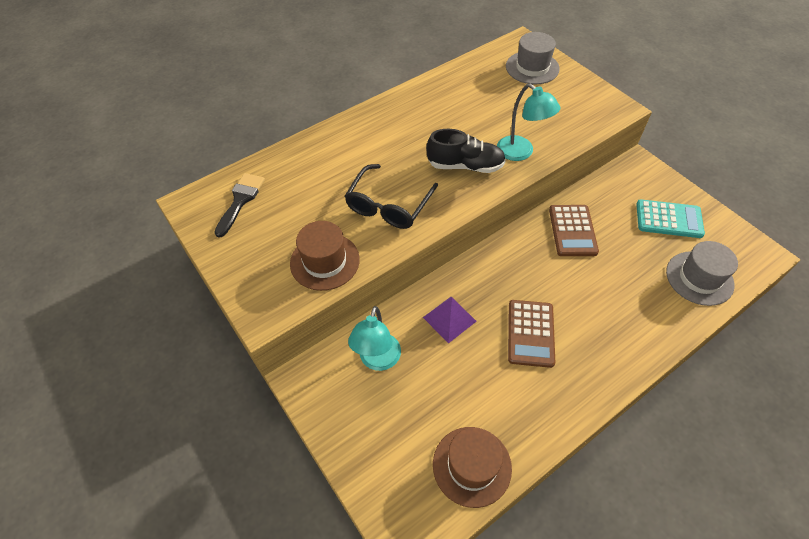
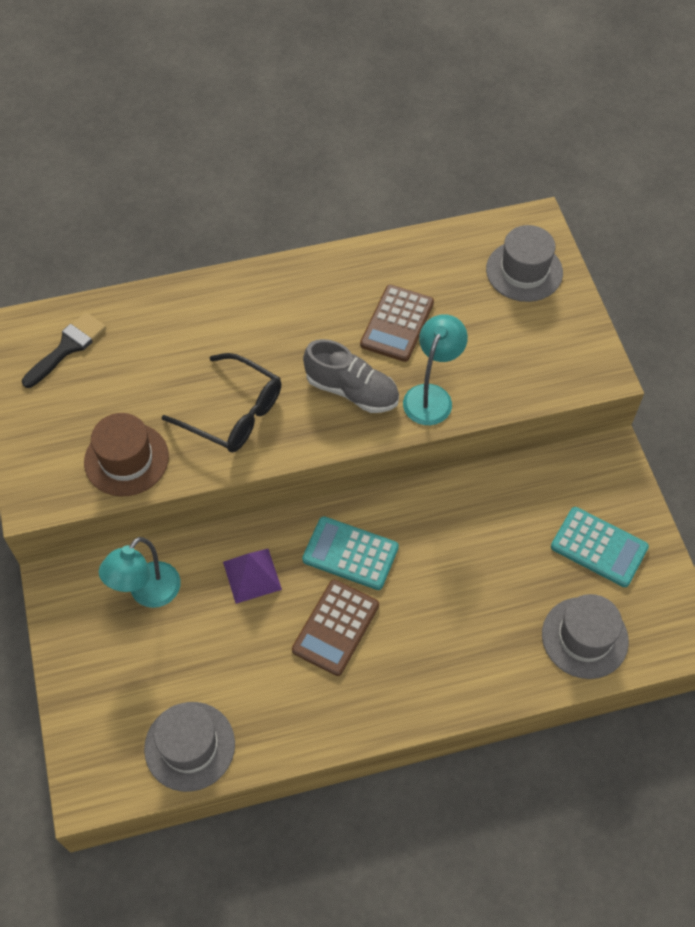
camera: 20 degrees right, 5 degrees up
black glasses [345,164,438,229] -> black glasses turned 105 degrees counterclockwise [162,353,281,452]
black shoe [426,129,506,173] -> grey shoe [303,339,399,413]
brown hat [433,427,512,508] -> grey hat [144,702,235,792]
turquoise lamp [497,83,560,161] -> turquoise lamp turned 135 degrees counterclockwise [403,314,468,425]
brown calculator [549,205,599,256] -> brown calculator moved to [360,285,434,362]
none -> turquoise calculator [302,516,399,590]

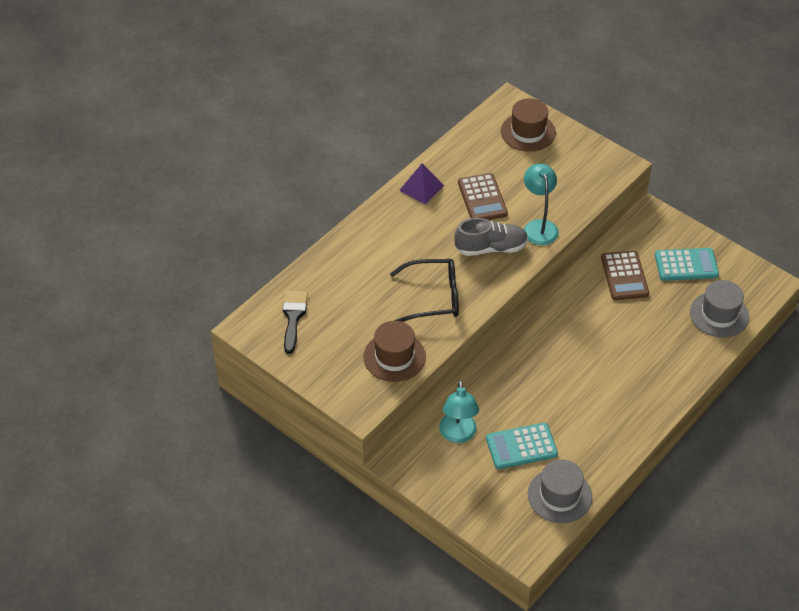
camera: 35 degrees left, 10 degrees down
purple pyramid [223,549,282,604] -> purple pyramid moved to [399,163,444,204]
brown calculator [292,579,379,676] -> brown calculator moved to [601,250,649,300]
turquoise calculator [302,516,399,590] -> turquoise calculator moved to [486,423,558,469]
grey hat [486,225,563,302] -> brown hat [501,98,556,152]

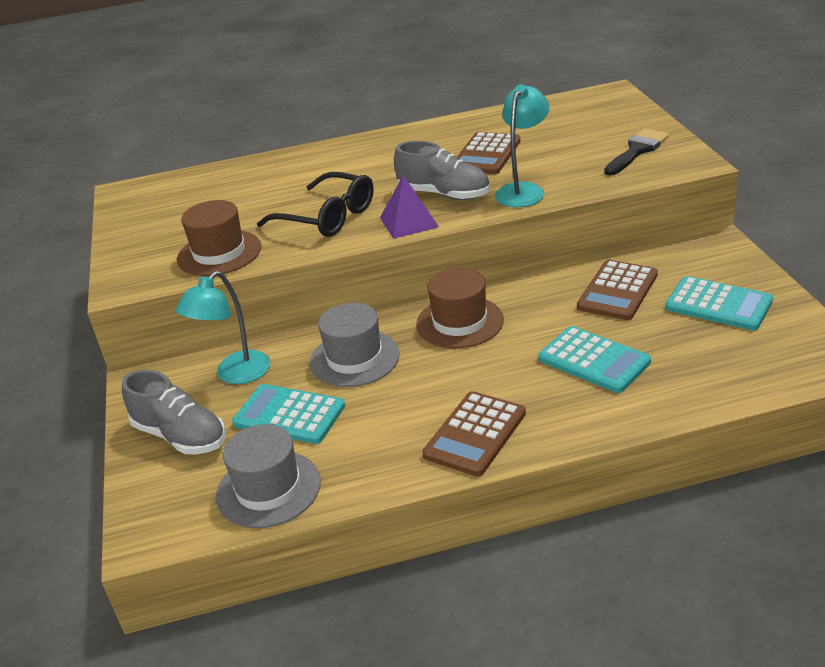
camera: 40 degrees right, 15 degrees down
black brush [283,291,308,354] -> black brush moved to [604,129,669,175]
purple pyramid [399,163,444,204] -> purple pyramid moved to [380,175,439,239]
brown hat [501,98,556,152] -> brown hat moved to [416,268,504,348]
grey hat [690,280,749,338] -> grey hat moved to [310,303,400,387]
none -> grey shoe [122,370,226,454]
none -> brown calculator [422,391,526,477]
none -> turquoise calculator [538,326,651,393]

